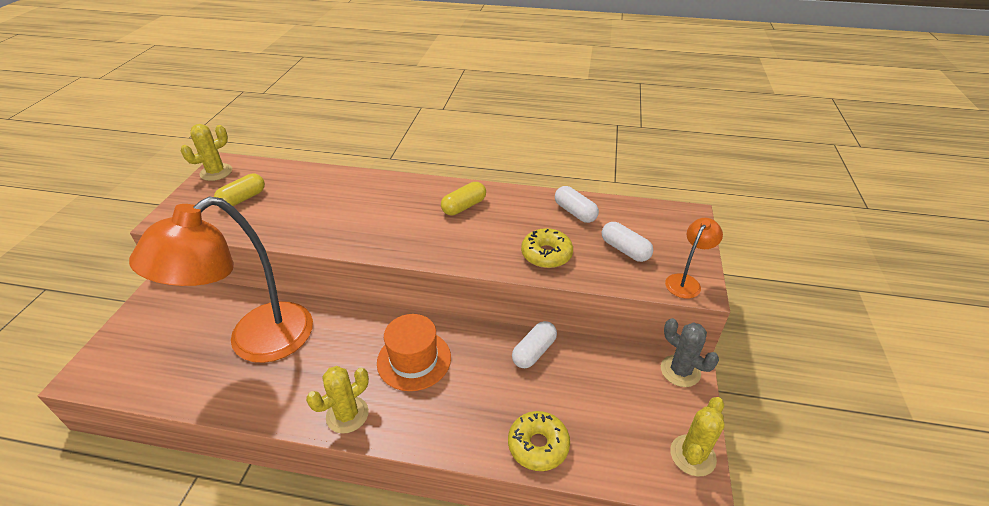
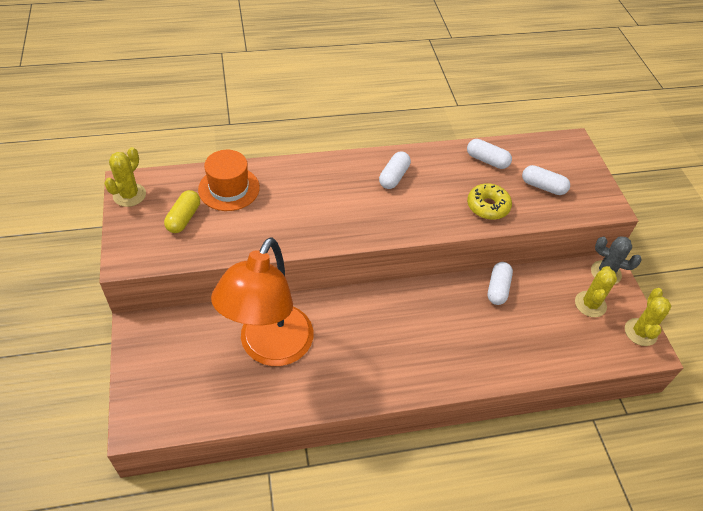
camera: 25 degrees left, 10 degrees up
yellow cactus [306,366,369,434] -> yellow cactus moved to [575,266,617,317]
orange hat [377,314,451,391] -> orange hat moved to [198,150,260,211]
yellow capsule [441,182,486,215] -> white capsule [379,151,411,189]
yellow donut [508,411,570,471] -> none
orange lamp [665,218,723,298] -> none

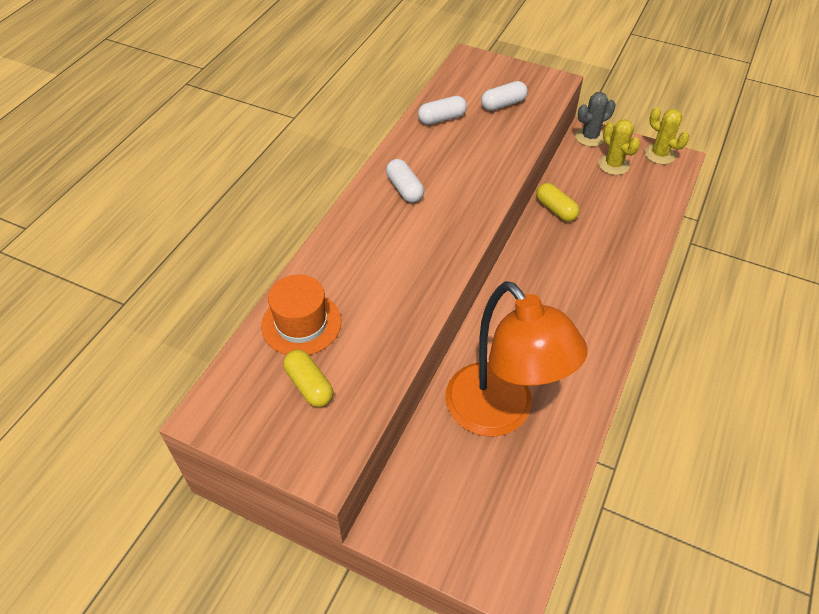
camera: 50 degrees left, 0 degrees up
yellow cactus [104,147,146,207] -> none
yellow donut [467,184,512,220] -> none
white capsule [488,262,513,305] -> yellow capsule [536,183,580,222]

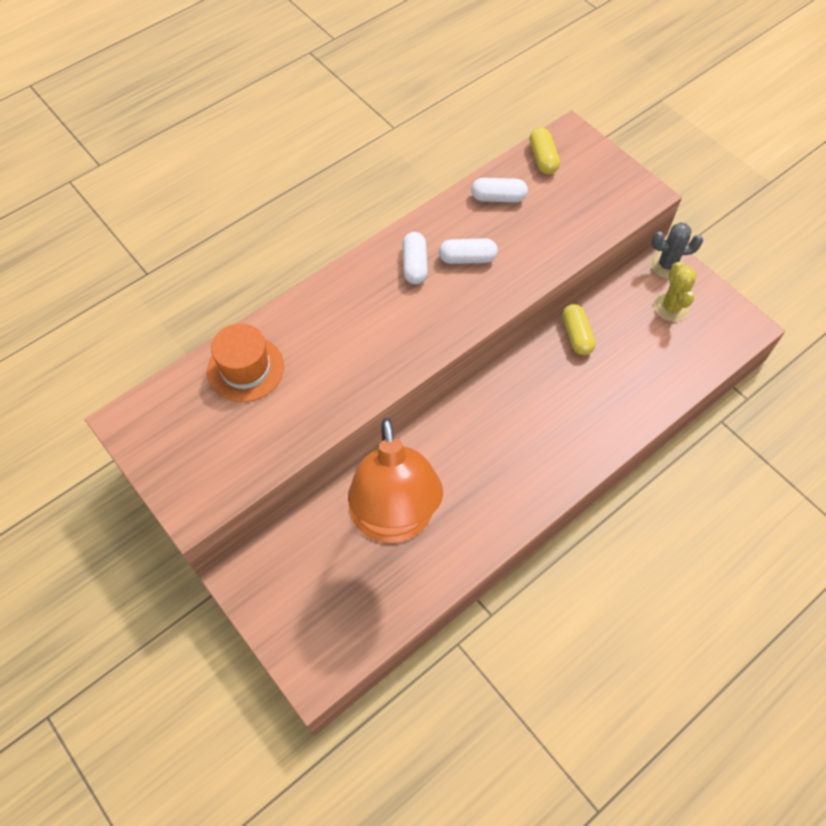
camera: 25 degrees right, 10 degrees up
yellow capsule [283,350,333,407] -> yellow capsule moved to [529,127,560,174]
white capsule [481,81,528,111] -> white capsule moved to [439,238,498,264]
yellow cactus [645,107,689,164] -> none

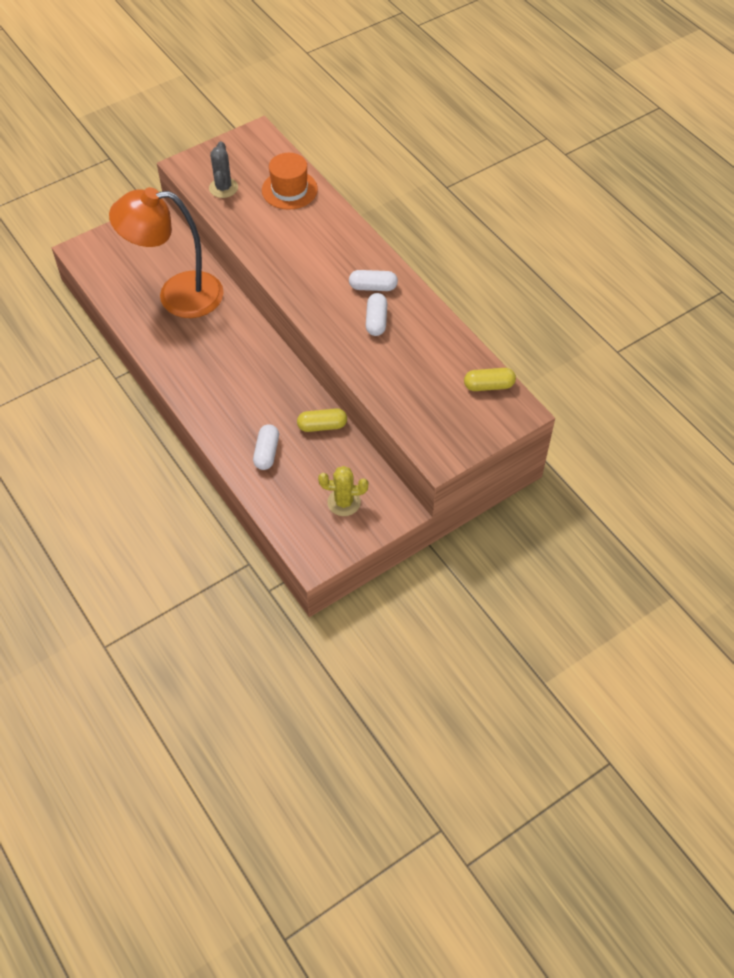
camera: 95 degrees right, 5 degrees down
white capsule [471,178,528,202] -> white capsule moved to [253,424,279,470]
grey cactus [650,222,703,279] -> grey cactus moved to [209,141,238,198]

